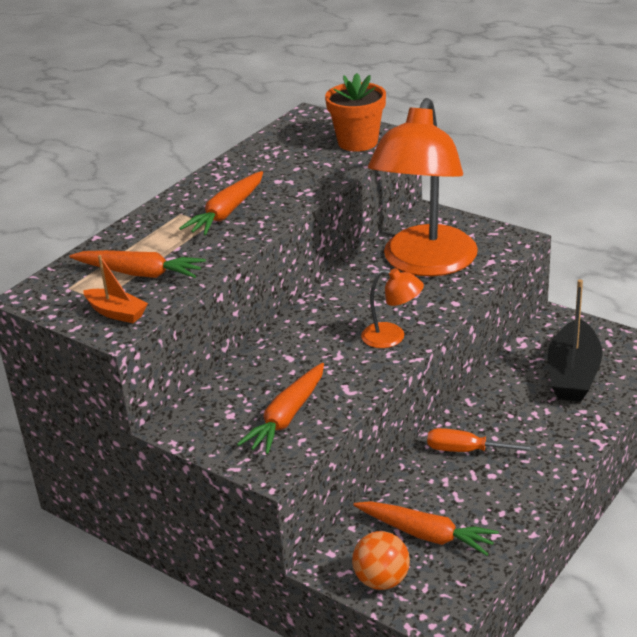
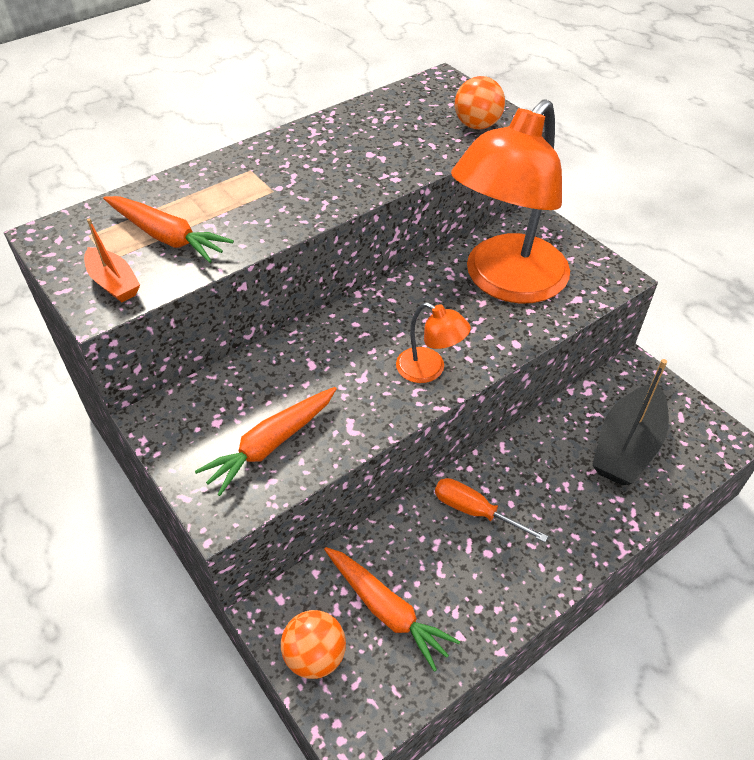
camera: 15 degrees right, 15 degrees up
orange carrot [179,171,263,236] -> none
orange flower pot [325,73,386,152] -> orange ball [455,76,505,129]

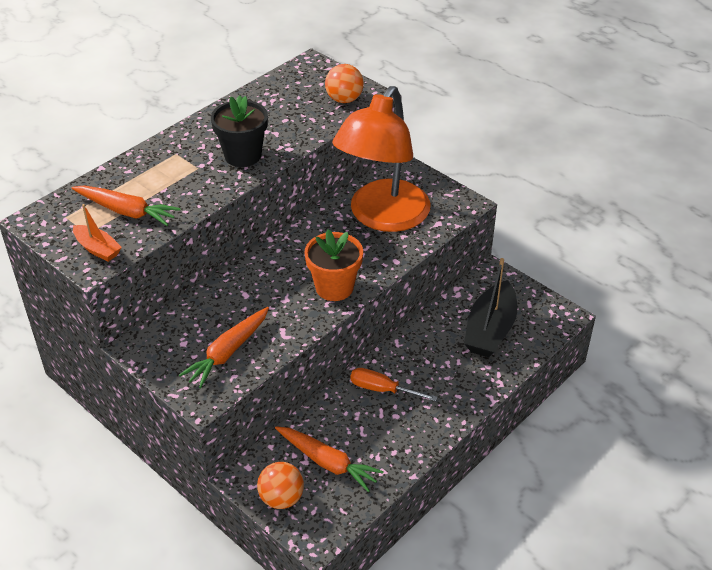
camera: 10 degrees left, 5 degrees down
orange lamp [396,302,471,383] -> orange flower pot [304,229,363,301]
none -> black flower pot [211,95,268,167]

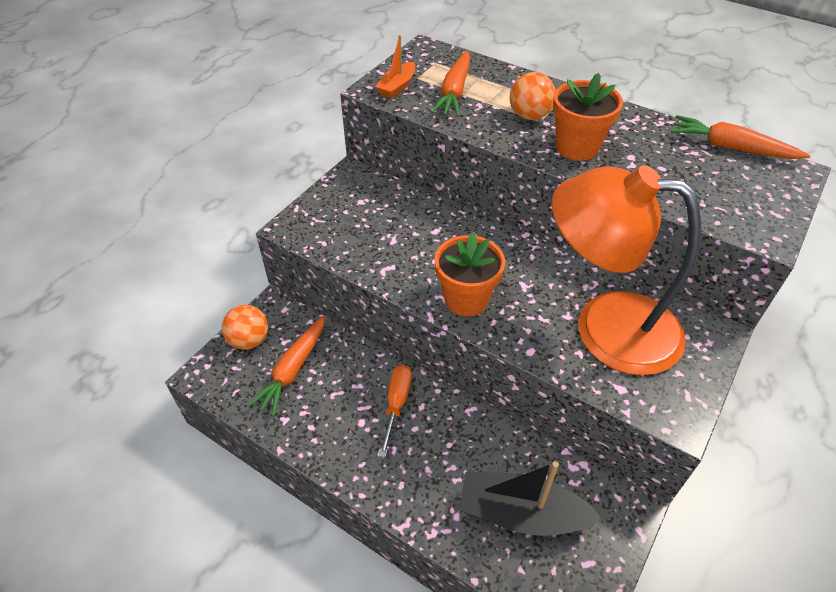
camera: 80 degrees right, 5 degrees up
orange carrot [179,307,269,388] -> orange carrot moved to [671,115,811,159]
black flower pot [211,95,268,167] -> orange flower pot [553,73,623,161]
orange ball [325,64,364,103] -> orange ball moved to [510,72,556,120]

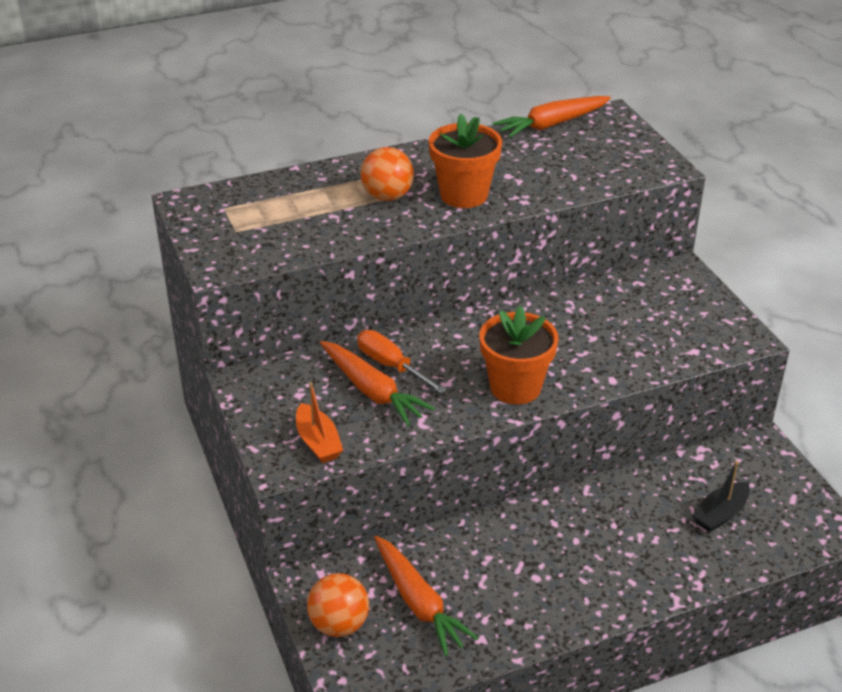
camera: 55 degrees left, 10 degrees down
orange boat [375,35,415,99] -> orange boat moved to [296,382,343,463]
orange screwdriver [379,365,412,457] -> orange screwdriver moved to [357,330,446,393]
orange carrot [431,50,470,116] -> orange carrot moved to [320,341,435,426]
black boat [459,461,602,536] -> black boat [692,461,750,532], size x0.55
orange lamp [552,165,701,375] -> none

